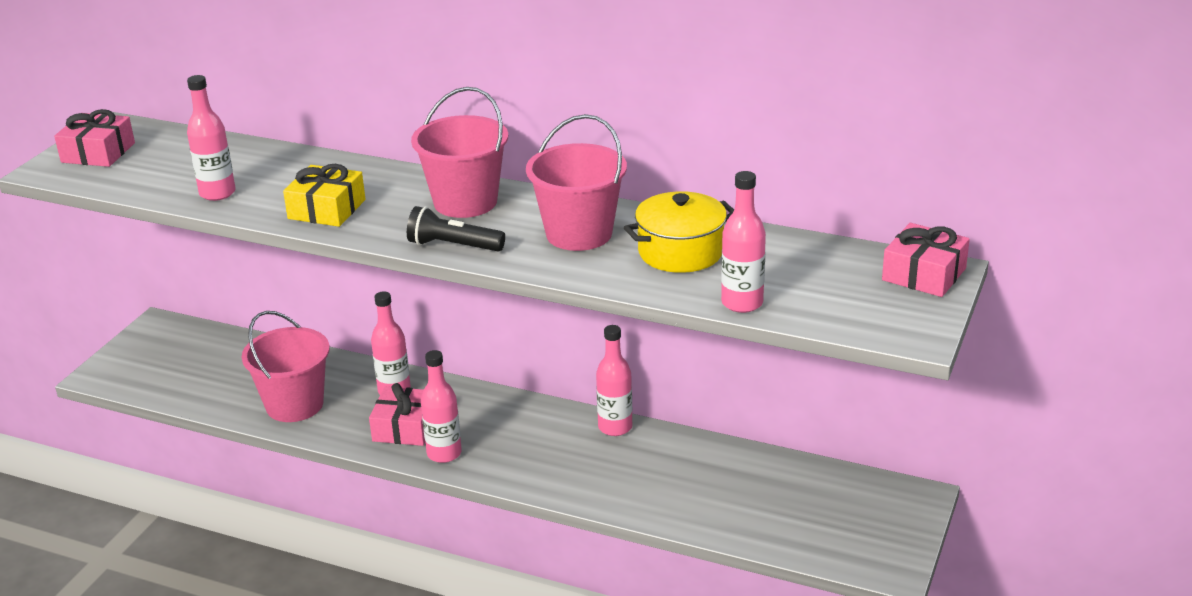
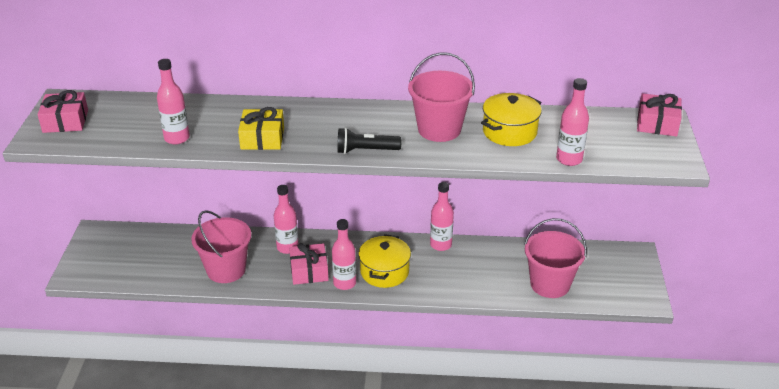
camera: 20 degrees left, 5 degrees up
pink bucket [411,87,508,218] -> pink bucket moved to [524,218,587,298]
none -> yellow pot [358,234,411,288]

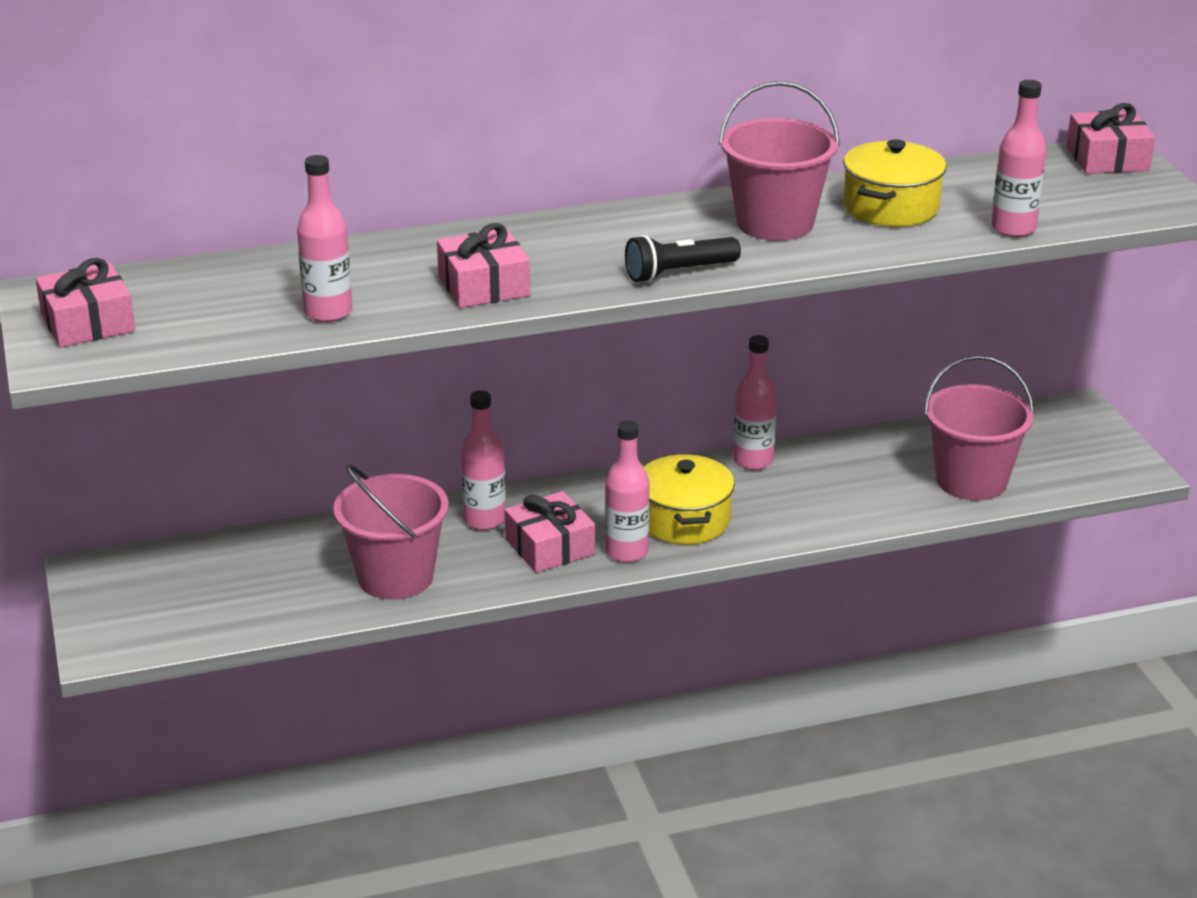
camera: 20 degrees left, 5 degrees down
yellow gift [238,107,284,150] -> pink gift [437,223,530,308]

